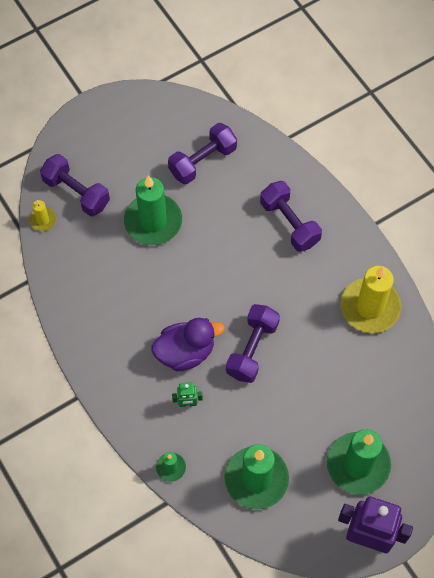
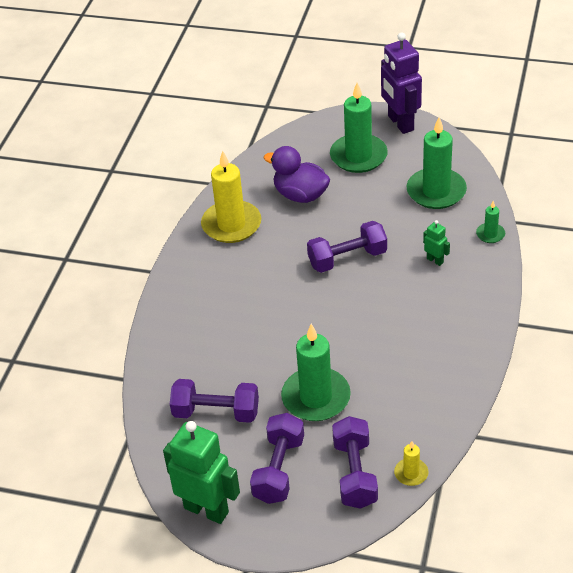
camera: 130 degrees left, 20 degrees down
purple duck [152,318,225,371] -> purple duck moved to [264,146,330,203]
purple dumbbell [260,181,322,252] -> purple dumbbell moved to [250,413,304,504]
none -> green robot [163,421,240,524]

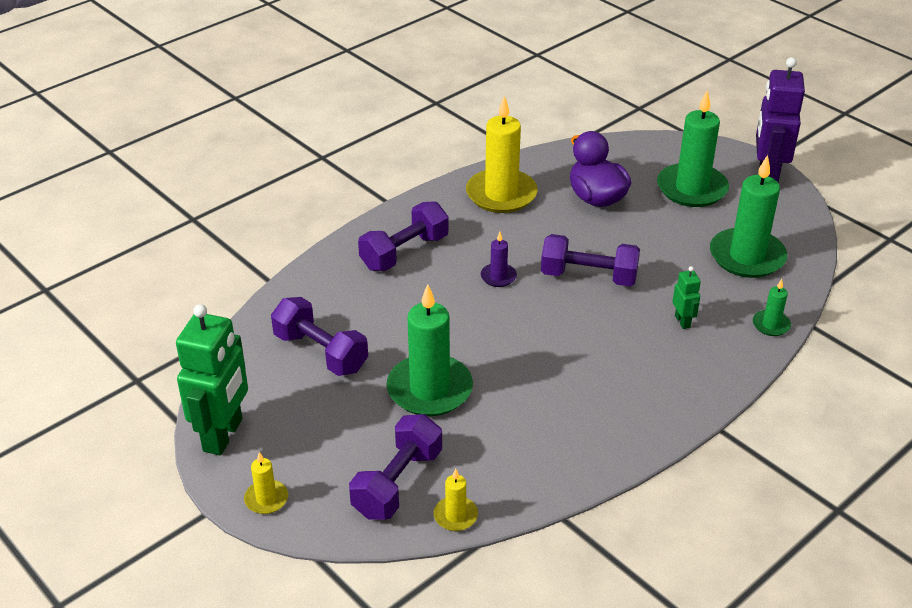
camera: 30 degrees right, 5 degrees down
green robot [163,421,240,524] -> green robot turned 45 degrees clockwise [176,304,248,455]
purple dumbbell [250,413,304,504] -> purple dumbbell moved to [358,201,449,271]
none -> yellow candle [244,452,288,514]
none -> purple candle [481,232,517,287]

